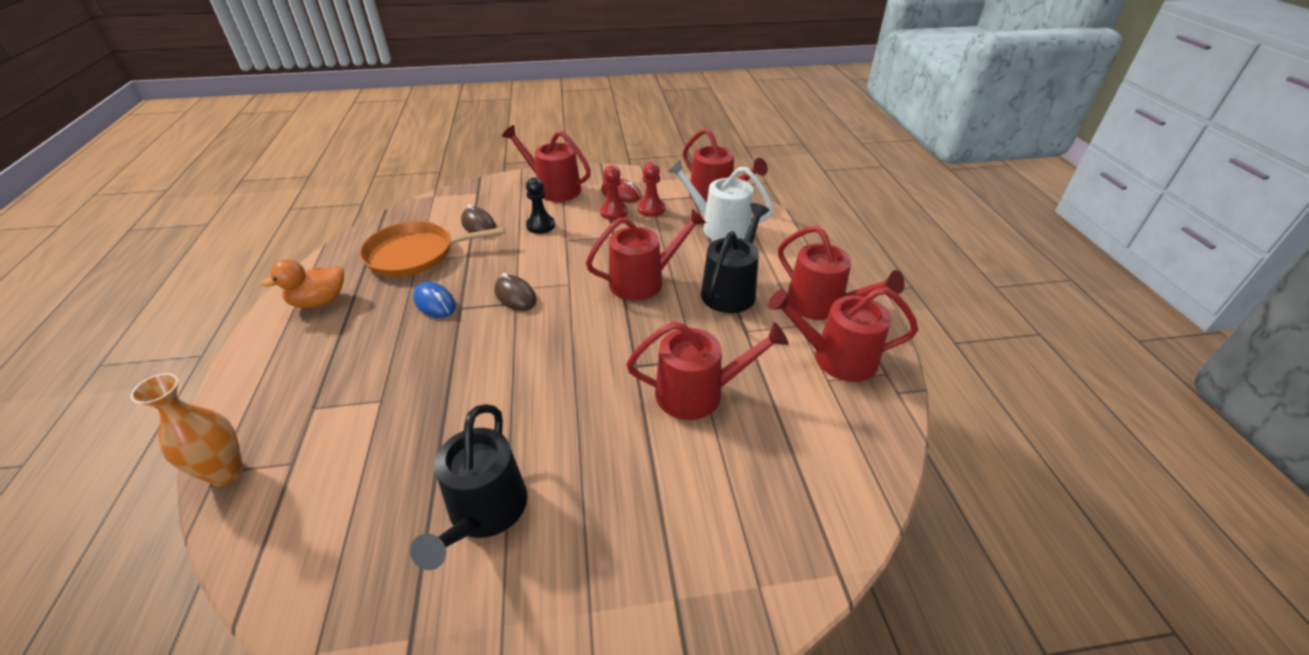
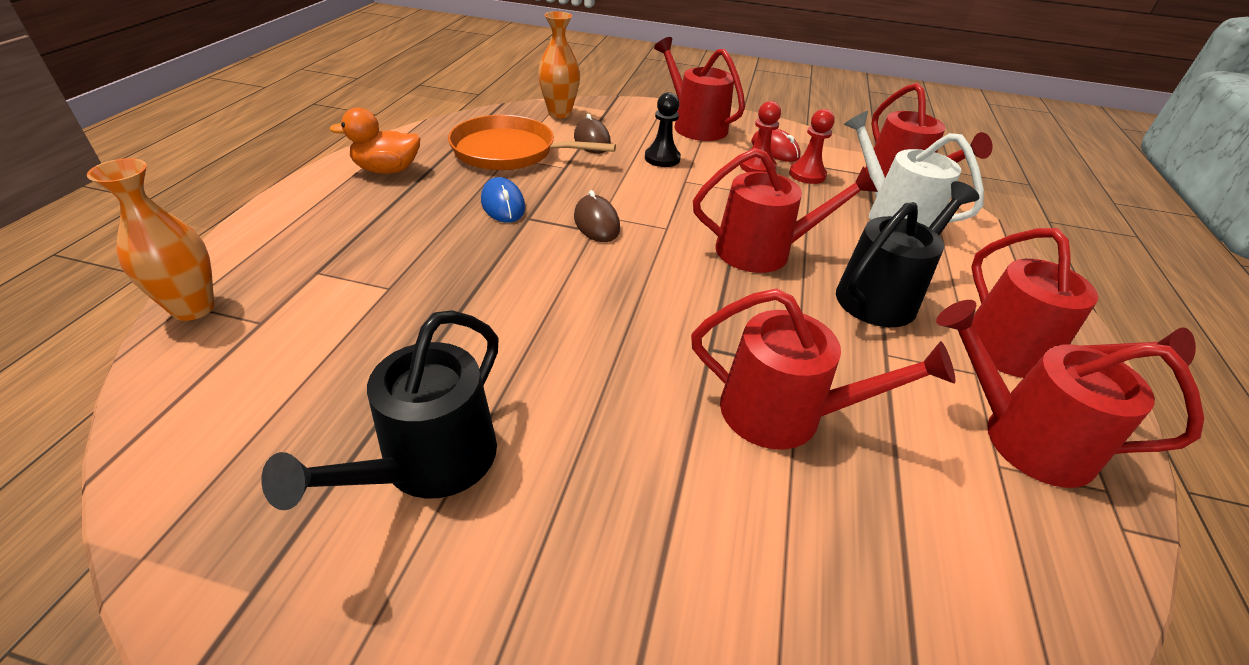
camera: 20 degrees right, 0 degrees up
none -> orange vase [538,11,580,118]

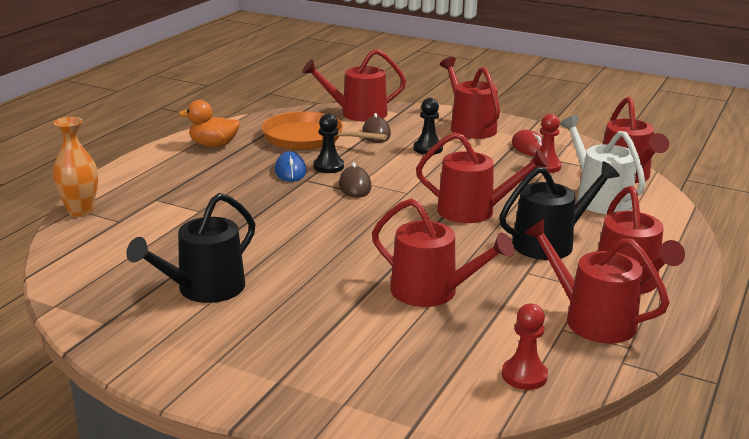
camera: 15 degrees right, 15 degrees down
orange vase [538,11,580,118] -> red watering can [302,49,406,122]
red pawn [740,101,781,172] -> red pawn moved to [502,304,548,390]
none -> black pawn [313,114,344,173]

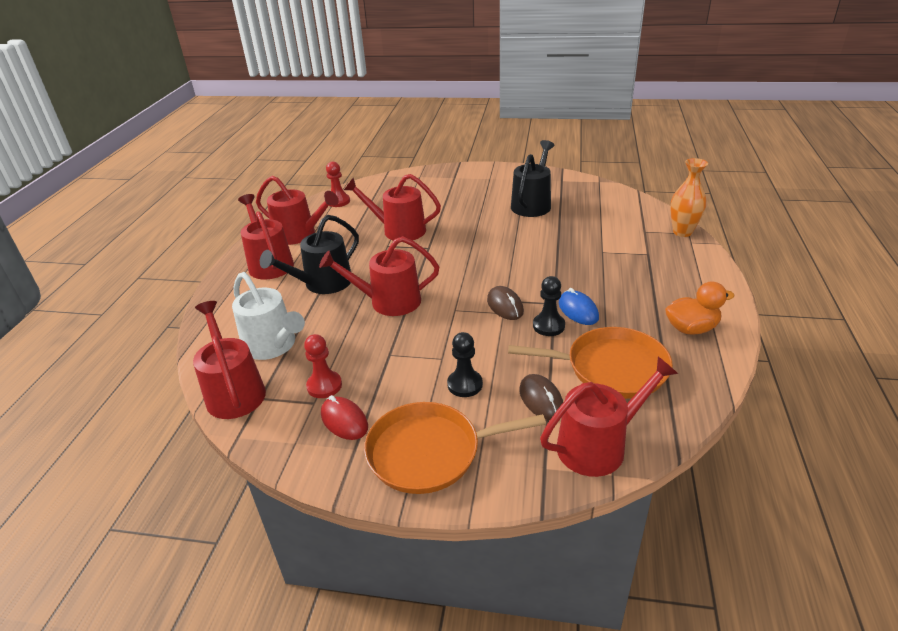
camera: 165 degrees right, 10 degrees up
red watering can [440,57,500,139] -> orange pan [364,402,546,494]

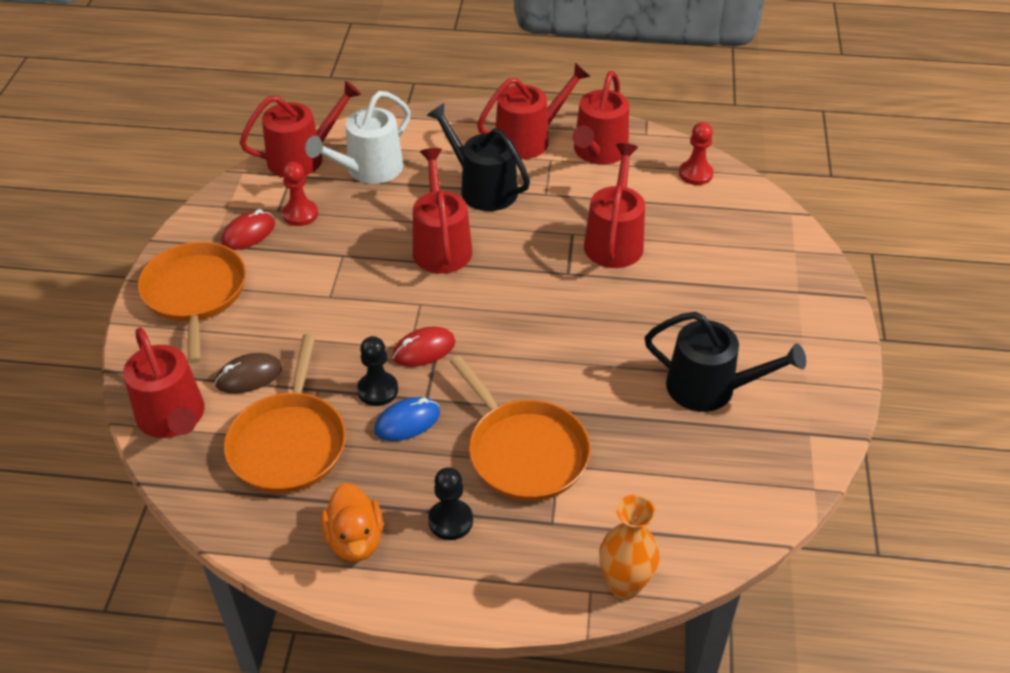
camera: 85 degrees right, 10 degrees up
black pawn [447,332,483,397] -> black pawn moved to [428,467,473,540]
brown mouse [487,286,524,320] -> red mouse [393,327,455,367]
none -> orange pan [450,355,591,501]

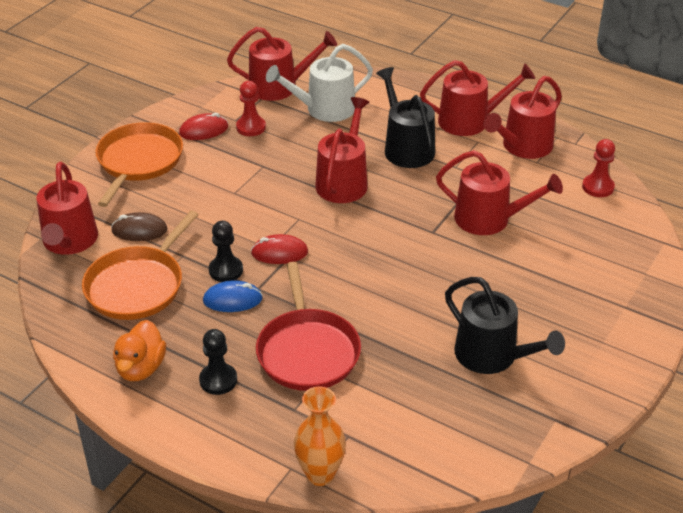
camera: 25 degrees right, 5 degrees down
orange pan [450,355,591,501] -> red pan [256,261,361,391]
red watering can [584,143,645,268] -> red watering can turned 75 degrees clockwise [436,150,563,235]

